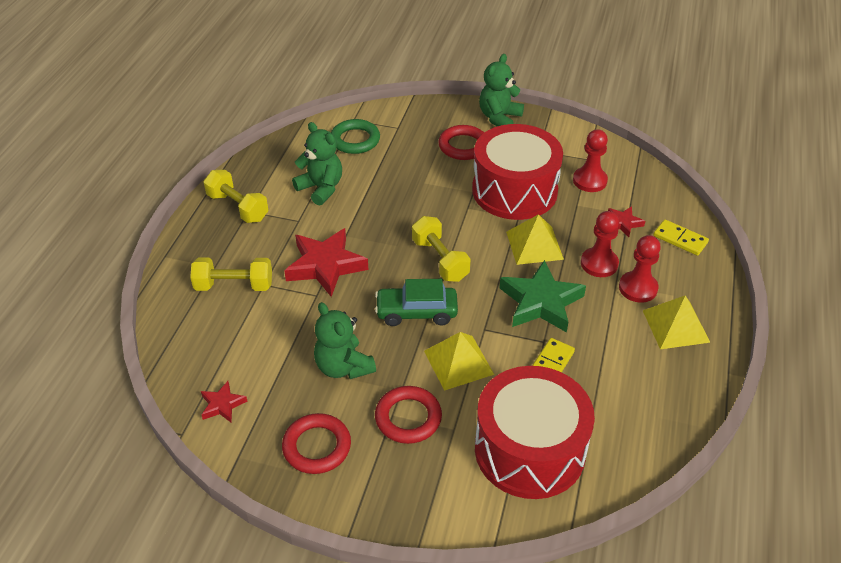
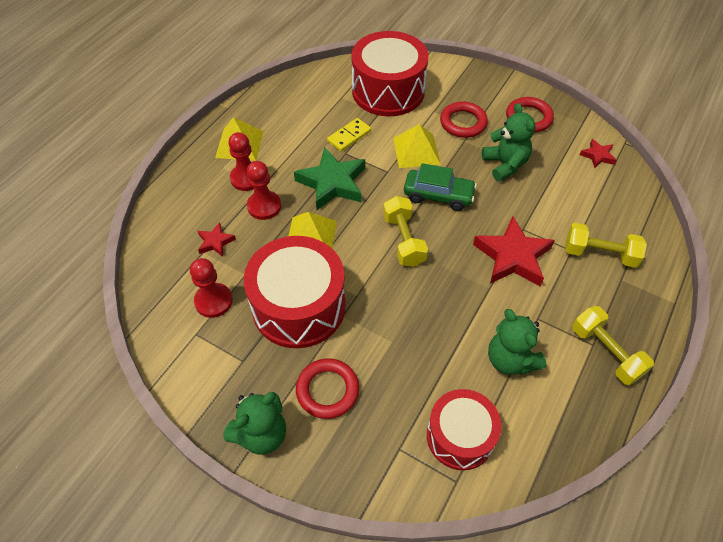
camera: 165 degrees left, 10 degrees up
green ring [331,119,380,154] -> red drum [427,389,502,470]
yellow domino [653,220,709,256] -> none

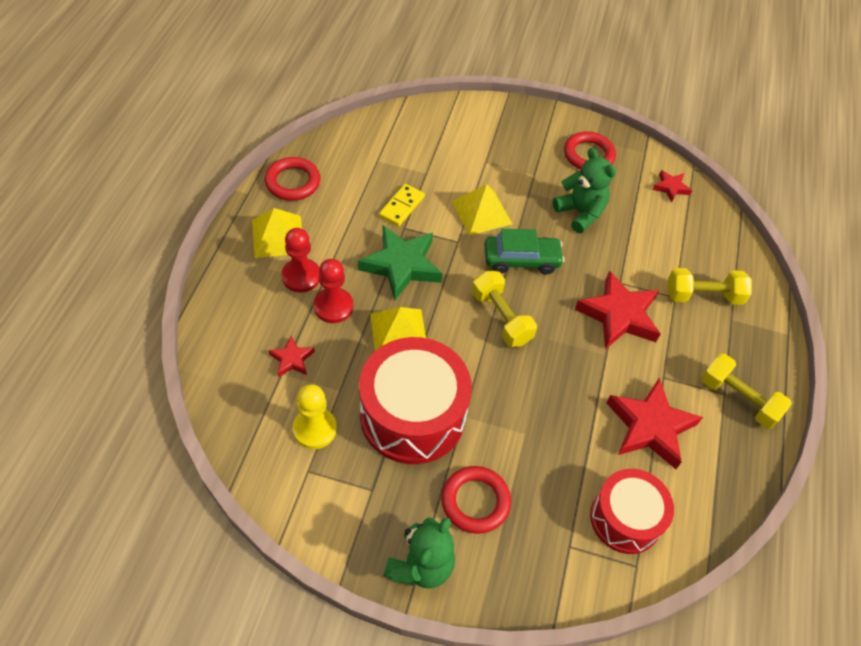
camera: 20 degrees left, 0 degrees up
red pawn [190,258,233,318] -> yellow pawn [293,384,337,449]
red drum [351,31,429,116] -> none
red ring [440,102,488,138] -> red ring moved to [265,157,320,201]
green teddy bear [488,309,546,375] -> red star [607,378,703,469]

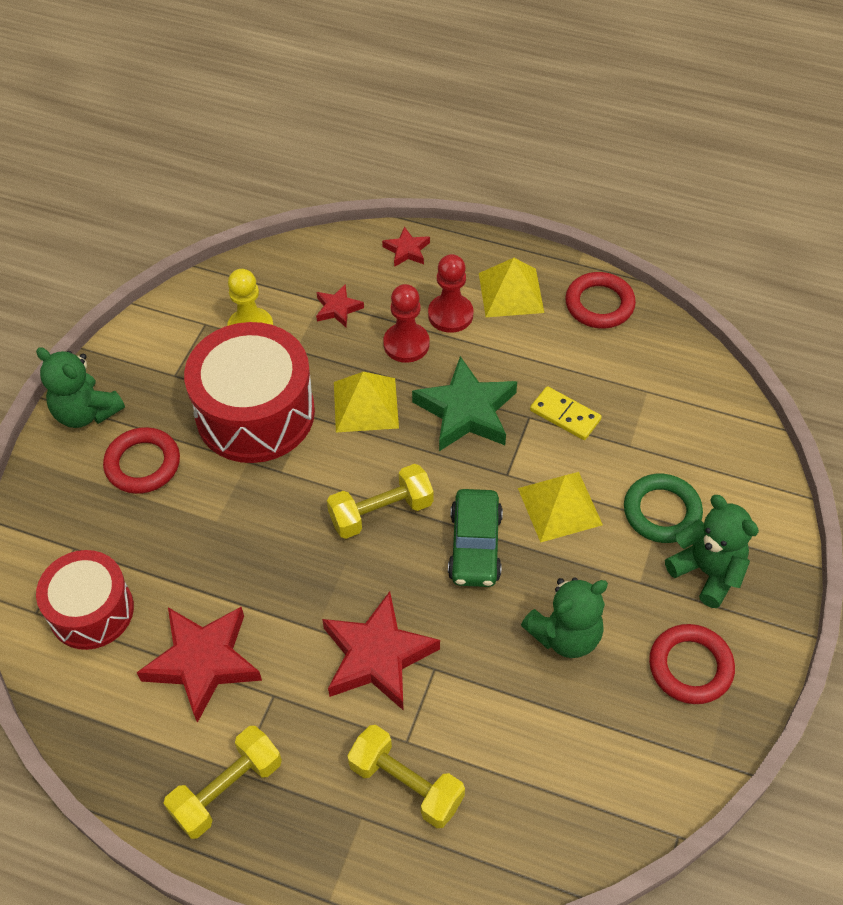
camera: 100 degrees right, 0 degrees up
red star [652,170,692,203] -> red star moved to [382,226,430,267]
yellow dumbbell [668,268,752,305] -> yellow dumbbell turned 60 degrees counterclockwise [347,725,465,828]
none -> green ring [624,474,703,543]
none -> green teddy bear [665,495,759,608]

